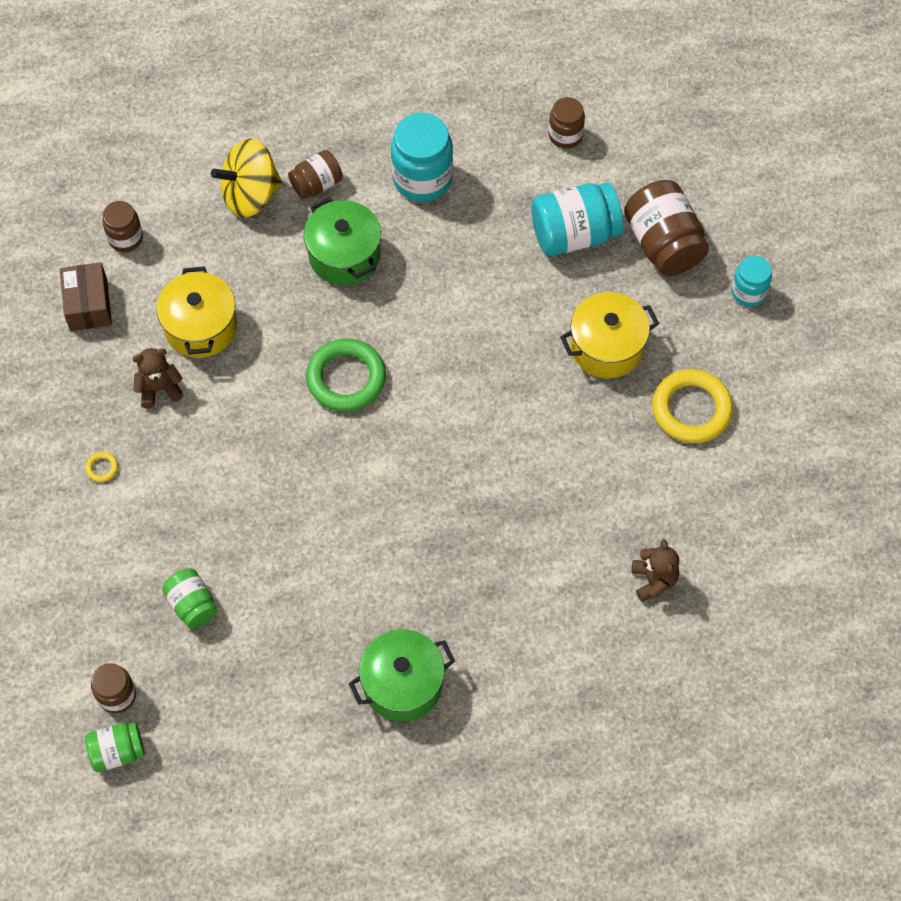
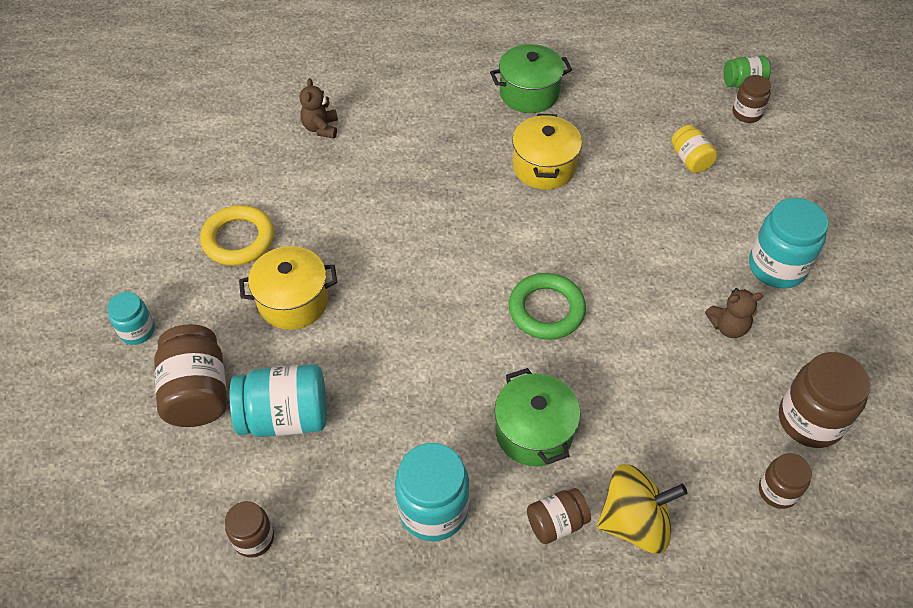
camera: 170 degrees left, 10 degrees down
brown box [60,262,112,331] -> brown jar [779,352,871,448]
yellow ring [85,452,118,482] -> turquoise jar [749,198,828,289]
yellow pot [156,266,237,358] -> yellow pot moved to [512,114,582,190]
green jar [162,568,217,629] -> yellow jar [671,125,718,173]

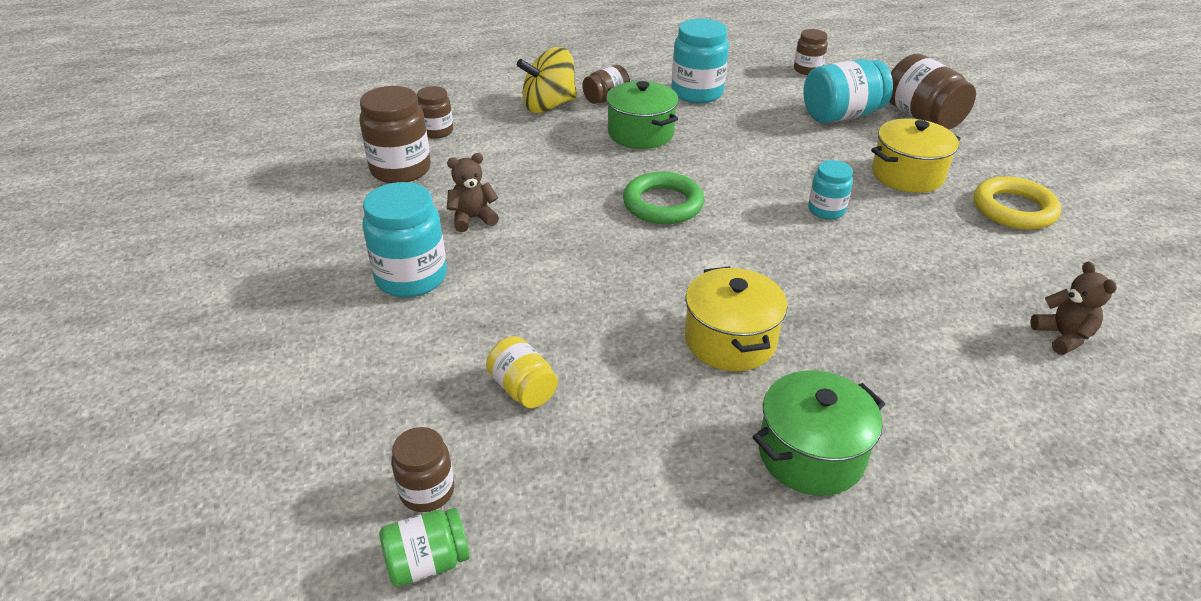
camera: 165 degrees right, 15 degrees down
turquoise jar [107,292,155,345] -> turquoise jar moved to [808,160,853,220]

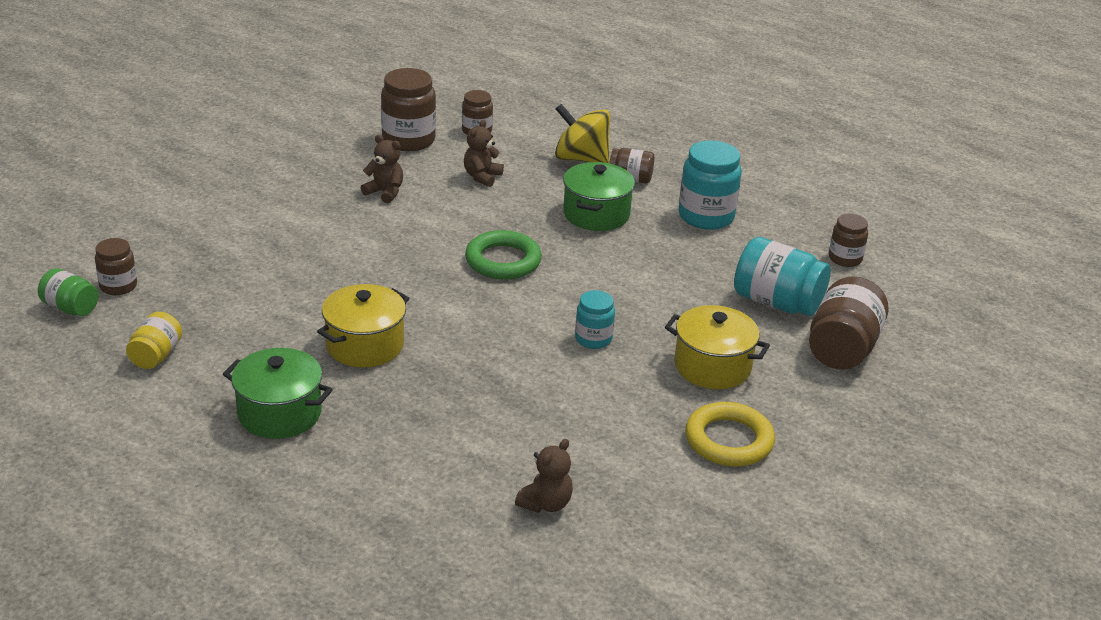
camera: 50 degrees right, 5 degrees down
turquoise jar [363,182,447,297] -> none
yellow jar [486,336,558,408] -> yellow jar moved to [126,312,182,369]
none -> brown teddy bear [464,120,504,187]

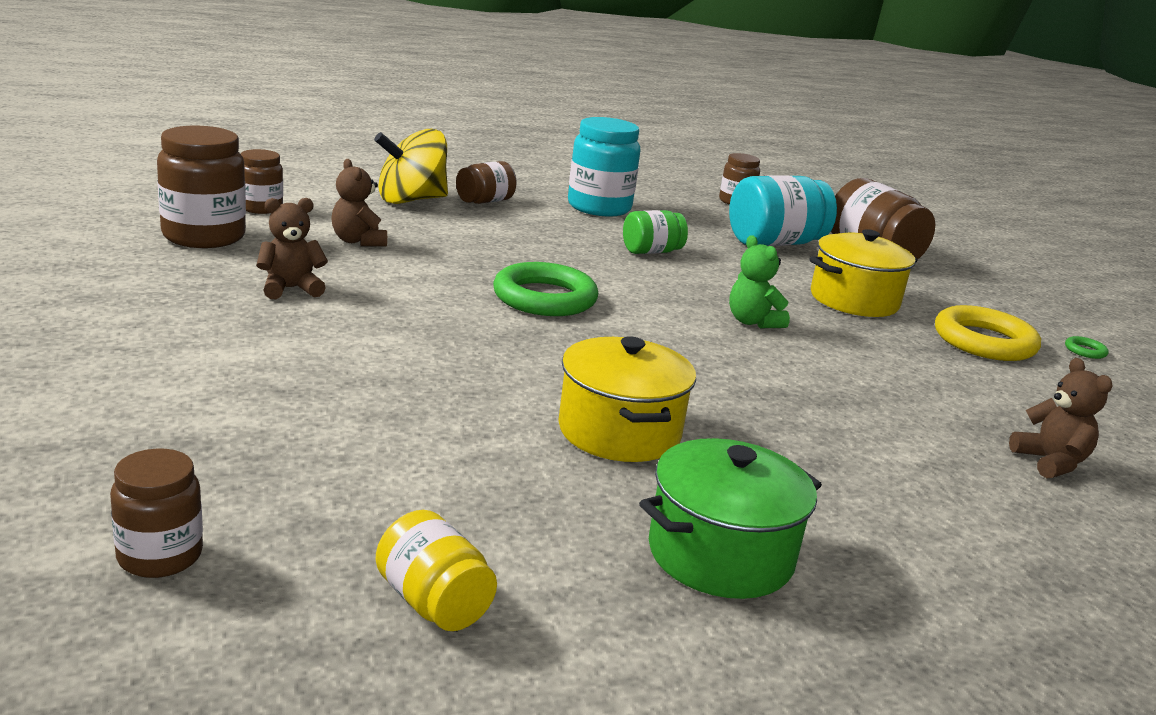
camera: 55 degrees left, 10 degrees down
green jar [38,268,98,316] -> green jar moved to [623,210,688,254]
green pot [563,162,635,231] -> none
turquoise jar [575,290,615,349] -> green teddy bear [729,235,790,328]
none -> green ring [1065,336,1109,359]

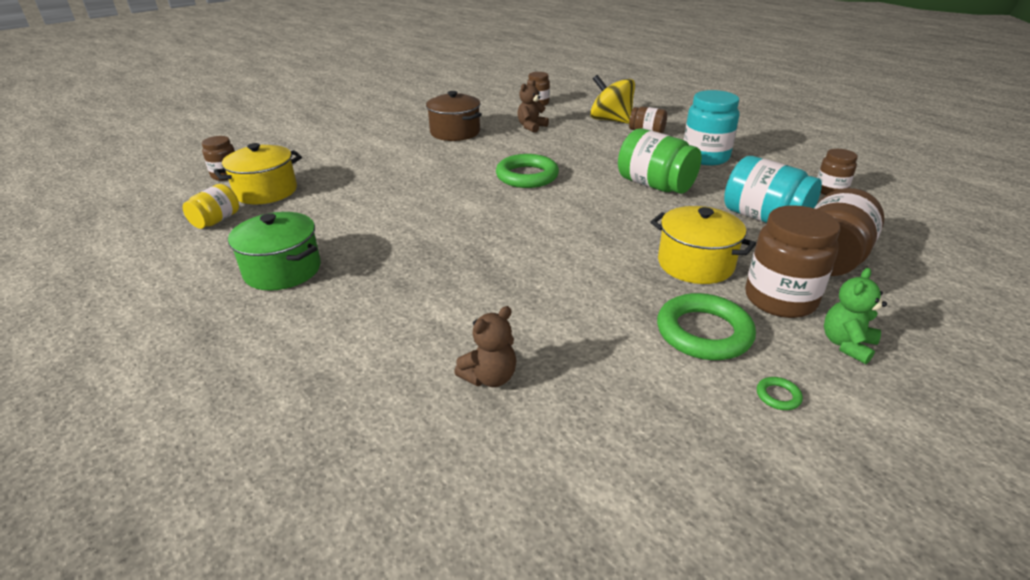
camera: 70 degrees right, 10 degrees up
brown jar [157,126,246,248] -> brown jar moved to [745,205,840,318]
brown teddy bear [256,198,328,299] -> brown pot [426,91,482,141]
yellow pot [558,336,696,462] -> yellow pot moved to [214,143,302,204]
green jar [623,210,688,254] -> green jar [618,128,702,194], size x1.72
green teddy bear [729,235,790,328] -> green teddy bear moved to [824,268,887,364]
yellow ring [935,305,1041,361] -> green ring [657,293,756,360]

